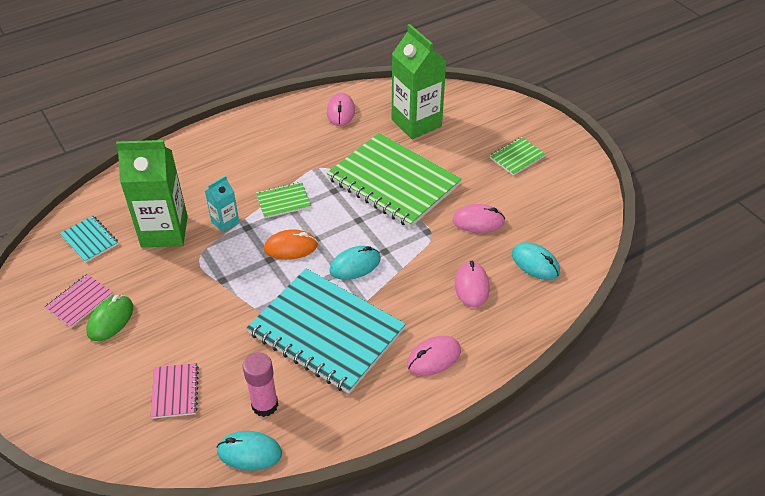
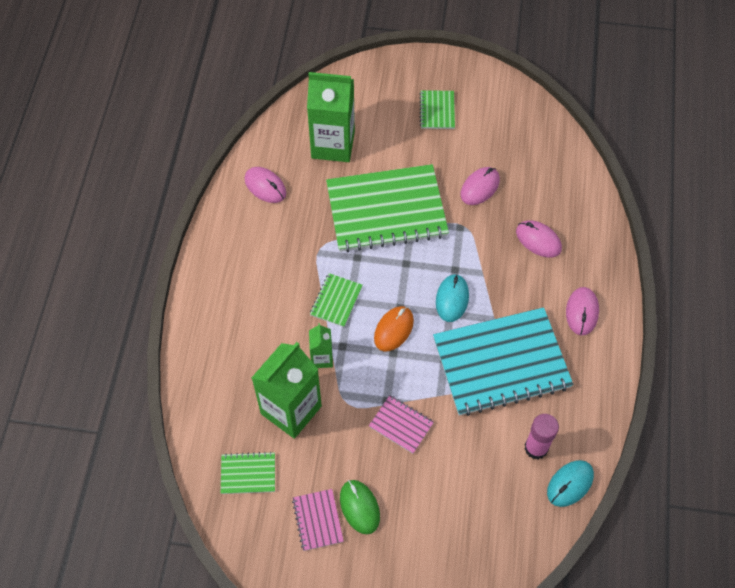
camera: 50 degrees left, 15 degrees up
turquoise notebook [60,216,118,263] -> green notebook [221,452,275,494]
pink notebook [150,363,199,419] -> pink notebook moved to [369,395,434,454]
turquoise carton [205,175,239,233] -> green carton [309,323,333,368]
turquoise mouse [512,242,560,280] -> none

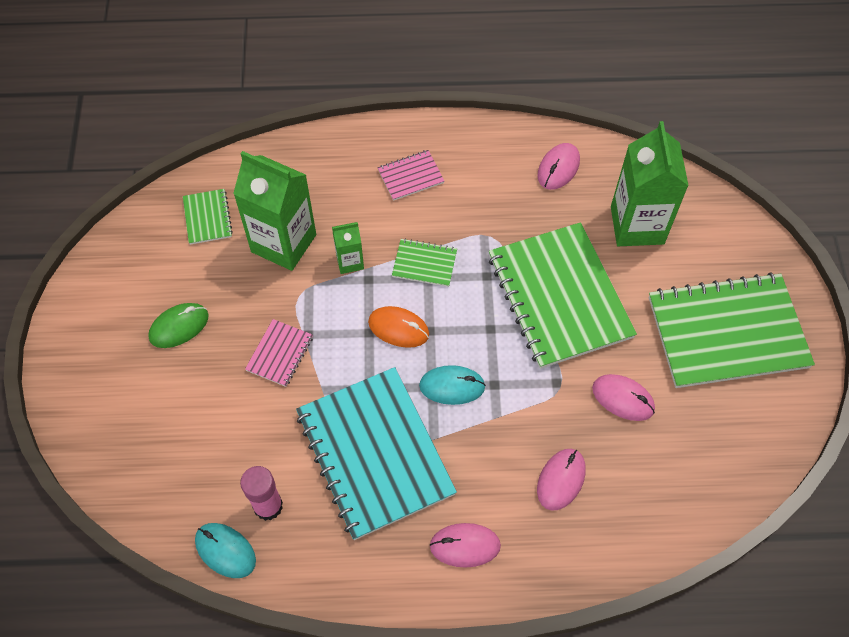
camera: 80 degrees right, 0 degrees up
pink notebook [292,489,344,551] -> pink notebook moved to [377,150,444,201]
green notebook [419,90,455,129] -> green notebook [649,272,815,388], size x2.31

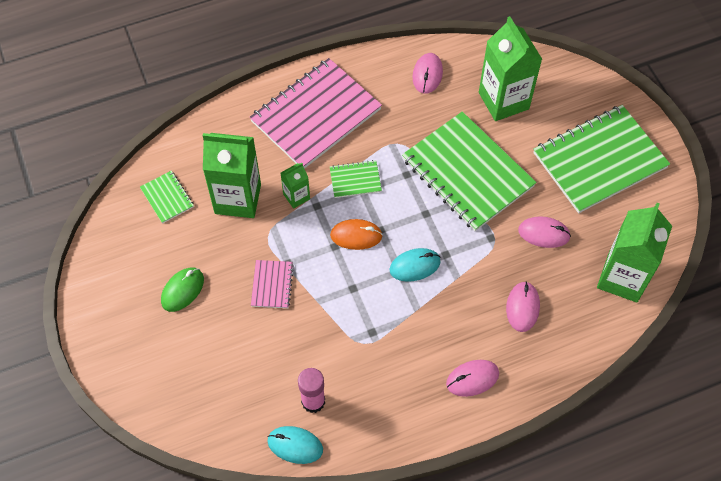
camera: 20 degrees left, 0 degrees up
turquoise notebook [296,367,457,540] -> none
pink notebook [377,150,444,201] -> pink notebook [250,58,382,169], size x2.31
none -> green carton [597,203,672,302]

